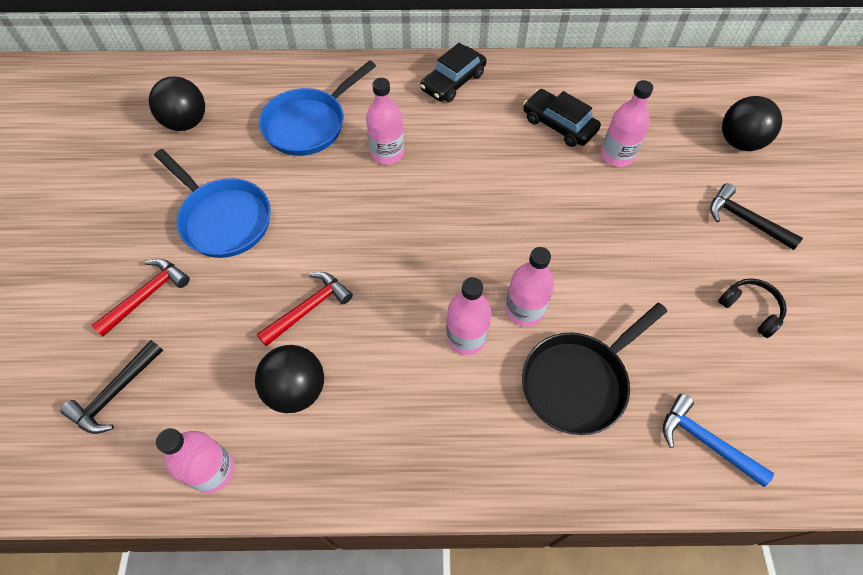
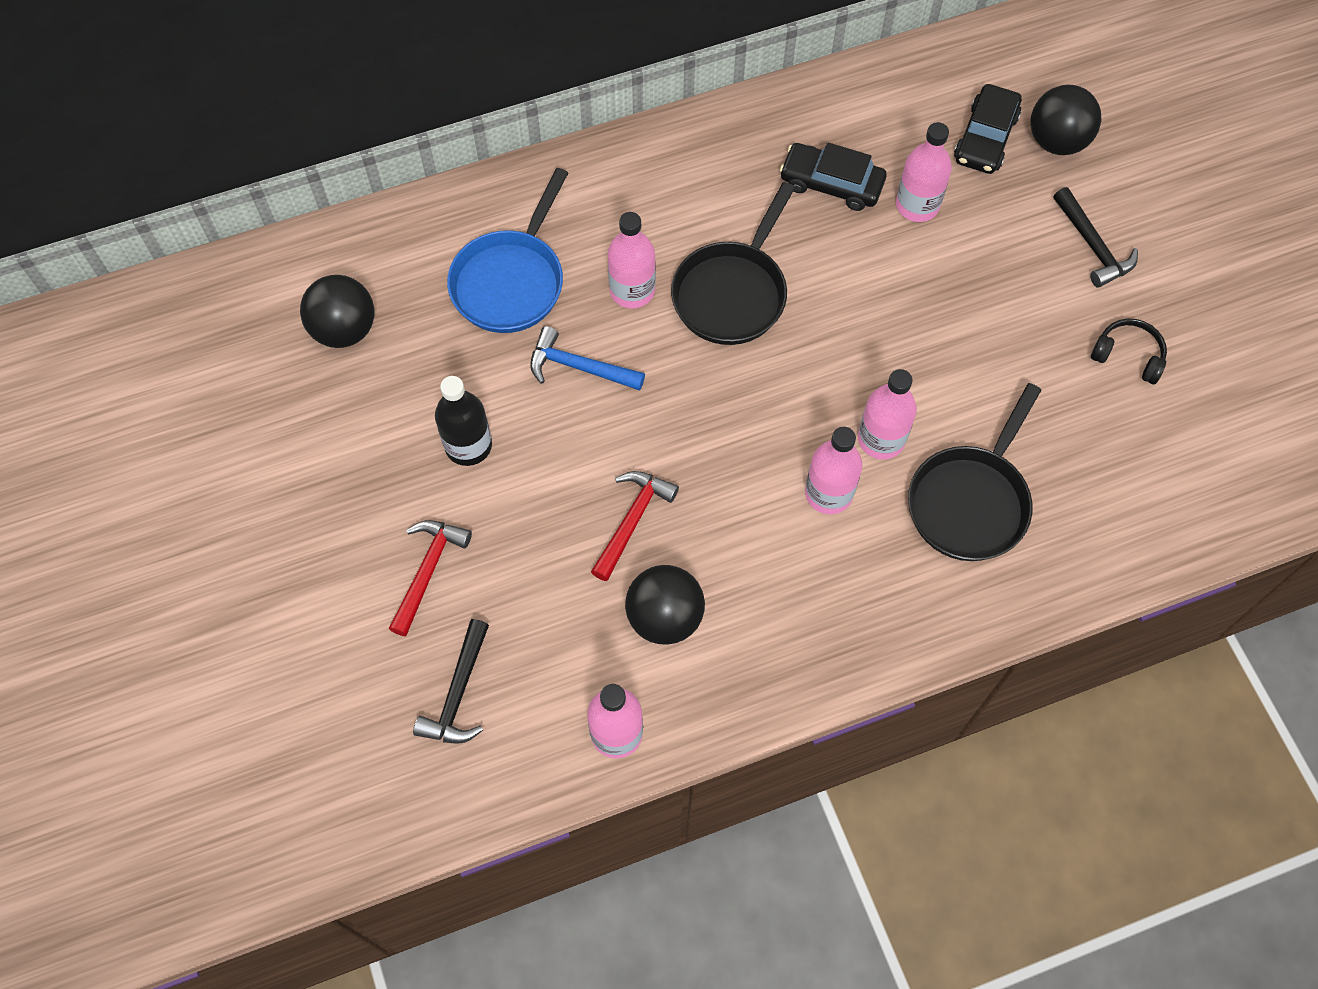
camera: 20 degrees left, 5 degrees up
blue pan [154,149,271,258] -> black bottle [435,376,492,466]
black car [420,43,487,102] -> black car moved to [954,84,1022,174]
blue hammer [663,394,774,487] -> blue hammer moved to [530,326,645,391]
black hammer [710,183,803,250] -> black hammer turned 135 degrees counterclockwise [1053,187,1138,288]
none -> black pan [671,182,795,345]

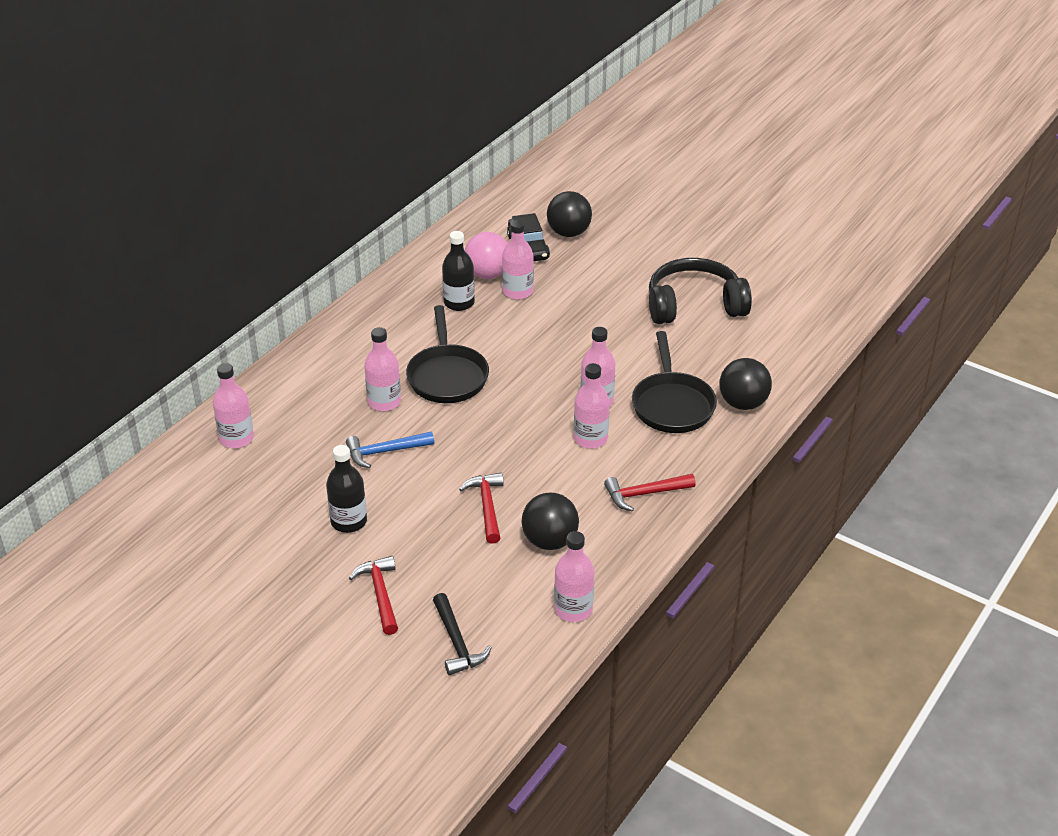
camera: 35 degrees left, 25 degrees down
black ball [300,275,375,348] -> black ball moved to [719,358,772,410]
blue pan [447,168,568,333] -> none
black car [780,142,887,211] -> black bottle [442,231,475,311]
black hammer [1053,187,1138,288] -> none
black headphones [1091,319,1167,384] -> black headphones [649,258,752,324], size x2.11
none -> pink bottle [213,363,254,448]
none -> pink ball [465,232,507,279]
none -> red hammer [604,474,696,512]

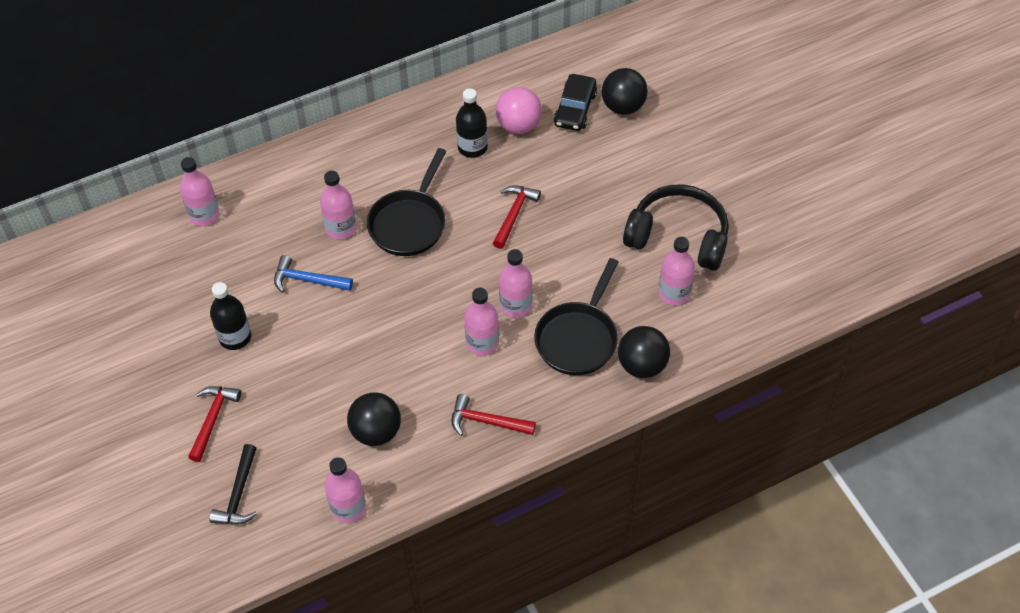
camera: 30 degrees right, 15 degrees up
red hammer [459,473,504,544] -> red hammer moved to [493,185,541,249]
pink bottle [502,220,534,300] -> pink bottle moved to [658,237,695,305]

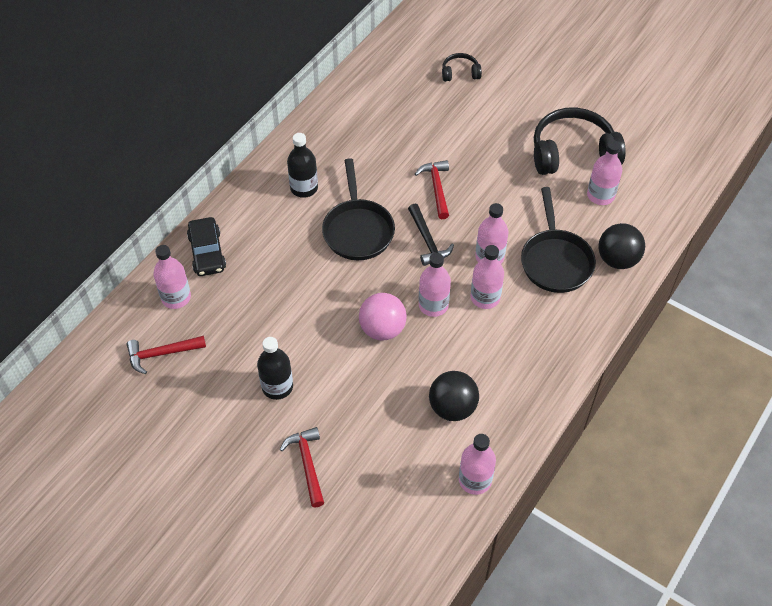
camera: 30 degrees left, 0 degrees up
black hammer [209,444,257,525] -> black hammer moved to [408,204,454,266]
blue hammer [274,255,353,293] -> none
pink bottle [320,171,357,239] -> pink bottle moved to [419,253,451,317]
red hammer [451,394,536,436] -> red hammer moved to [127,336,206,374]
black bottle [456,88,488,158] -> black bottle moved to [287,133,318,198]
pink ball [496,87,542,134] -> pink ball moved to [359,293,407,341]
black car [554,74,597,131] -> black car moved to [187,217,226,276]
black ball [602,68,648,115] -> black headphones [442,53,482,82]

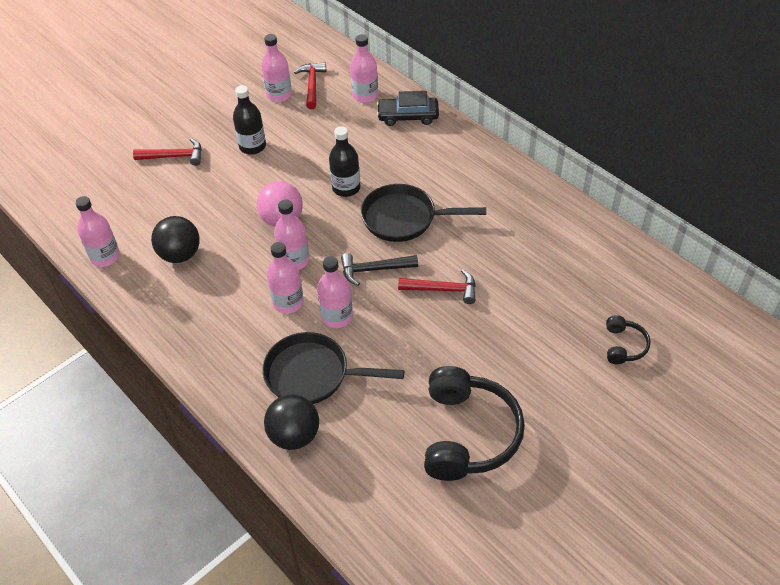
camera: 105 degrees right, 5 degrees down
black bottle [287,133,318,198] -> black bottle moved to [329,126,360,197]
pink bottle [587,140,622,205] -> pink bottle moved to [261,34,292,102]

